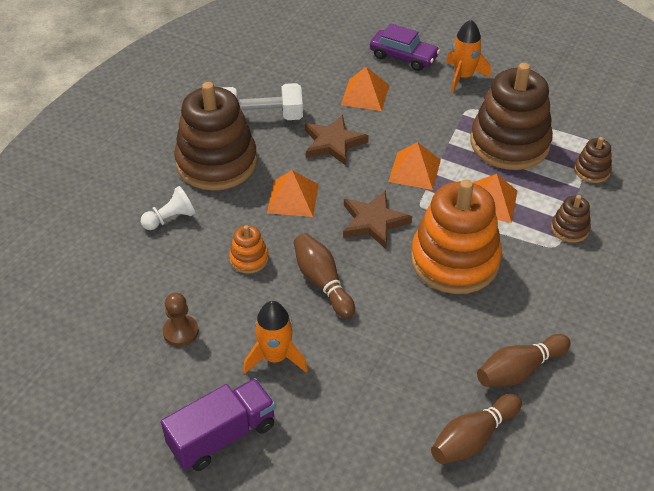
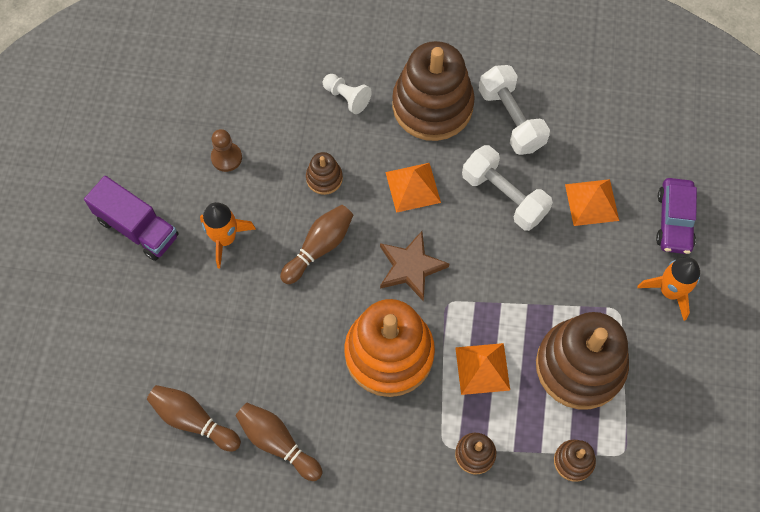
camera: 70 degrees right, 20 degrees up
orange stacking toy [229,225,268,273] -> brown stacking toy [306,152,343,195]
brown star [305,115,369,166] -> white dumbbell [462,145,553,231]
orange pyramid [388,142,441,190] -> none

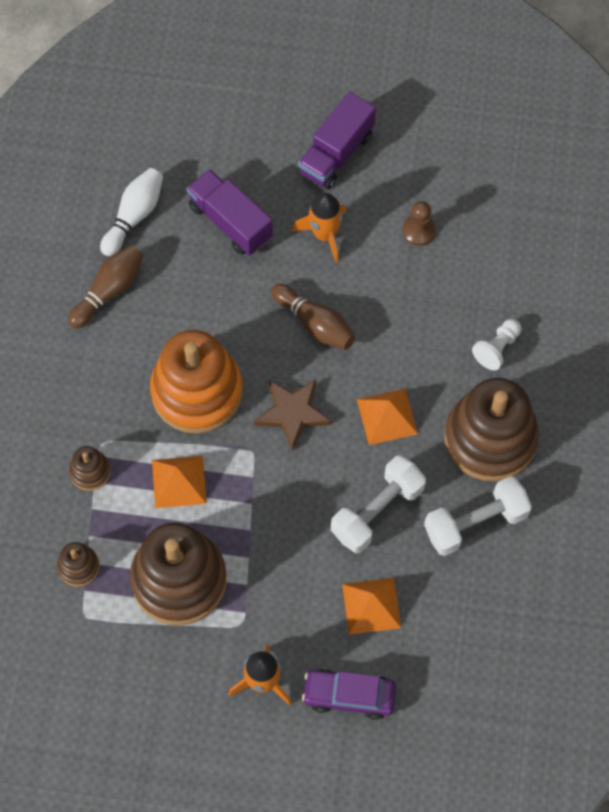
camera: 90 degrees right, 0 degrees up
brown bowling pin [147,385,241,452] -> white bowling pin [100,168,163,256]
brown stacking toy [306,152,343,195] -> none
none -> purple truck [187,169,273,256]

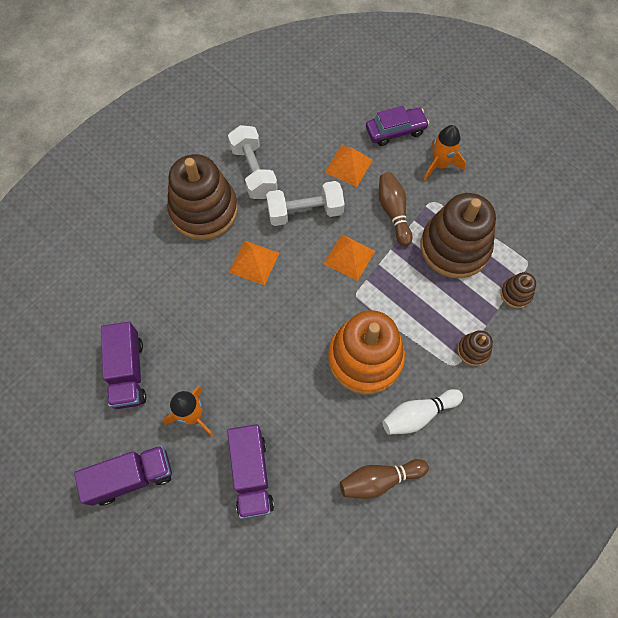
camera: 145 degrees left, 0 degrees up
white bowling pin [100,168,163,256] -> white bowling pin moved to [382,389,463,435]
orange pyramid [152,456,207,508] -> orange pyramid moved to [324,234,375,281]
brown star [254,380,332,451] -> none
brown bowling pin [271,284,355,350] -> brown bowling pin moved to [379,172,412,246]
purple car [302,669,396,720] -> purple car turned 60 degrees counterclockwise [366,106,429,146]
brown pawn [402,201,436,246] -> purple truck [101,322,146,409]
white dumbbell [424,476,532,556] -> white dumbbell turned 60 degrees clockwise [228,125,278,199]
white pawn [472,319,521,370] -> none

